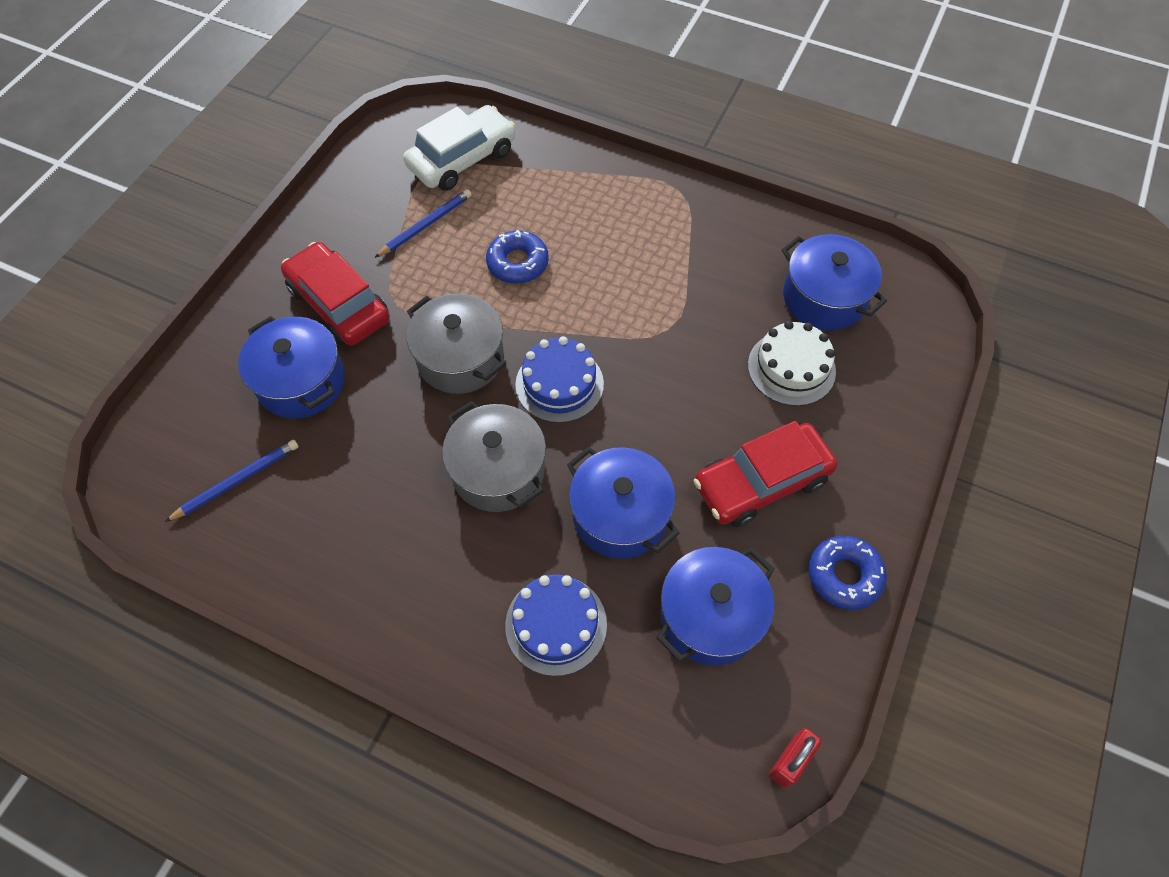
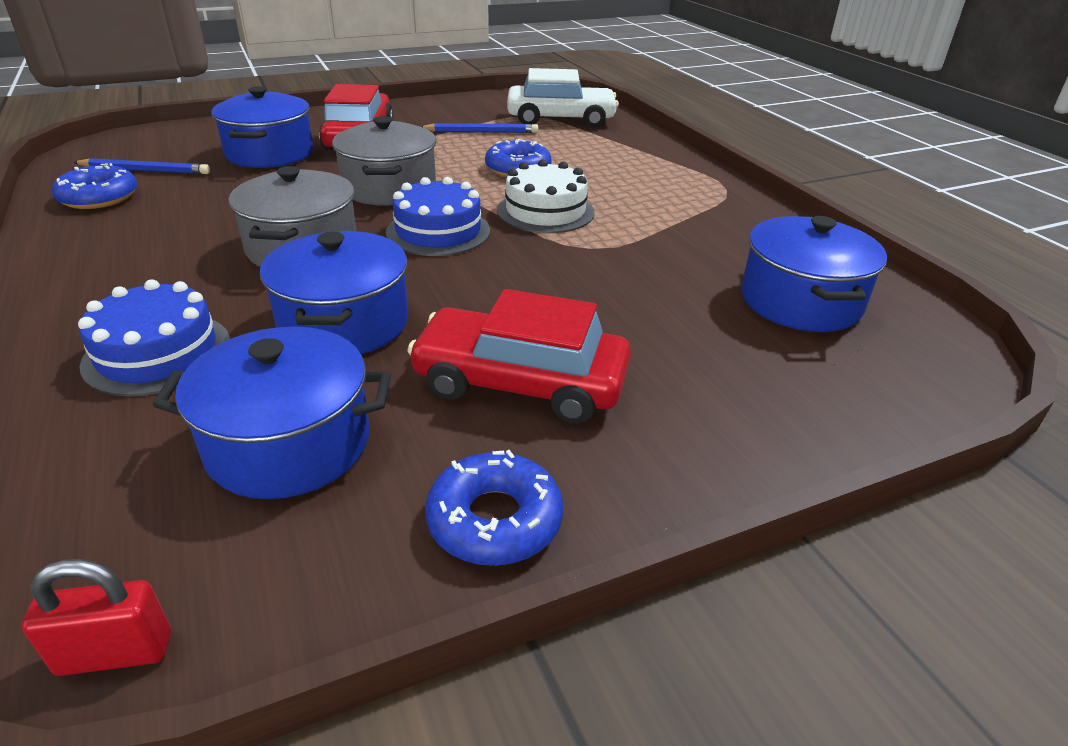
camera: 40 degrees right, 25 degrees down
white cake [748,321,836,406] -> white cake moved to [497,160,595,233]
none -> blue donut [52,163,137,209]

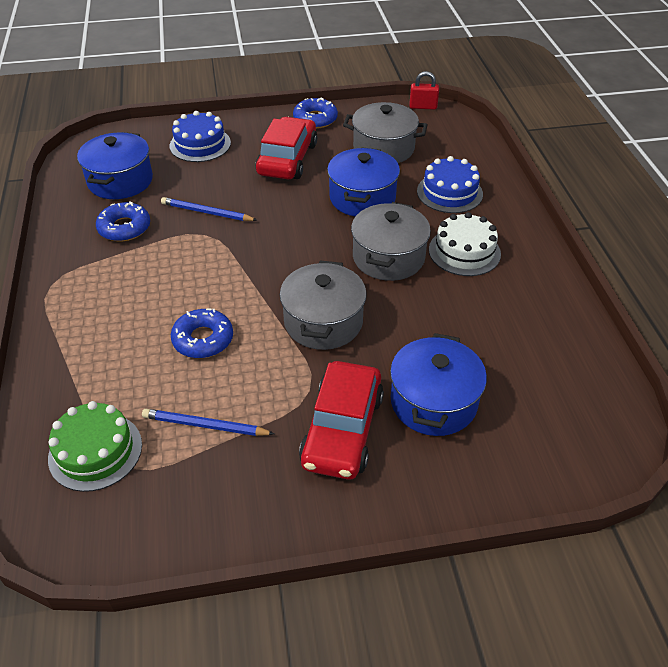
camera: 165 degrees left, 10 degrees up
blue donut [52,163,137,209] -> blue donut moved to [96,202,150,241]
blue pencil [73,158,210,174] -> blue pencil moved to [161,197,257,221]
blue pot [153,327,391,499] -> grey pot [343,102,428,163]
blue cake [386,177,490,256] -> blue cake moved to [170,111,231,162]
red car [407,289,631,423] -> red car turned 105 degrees counterclockwise [255,117,317,179]
white cake [497,160,595,233] -> white cake moved to [429,212,501,276]
white car [507,68,619,128] -> green cake [48,401,142,492]

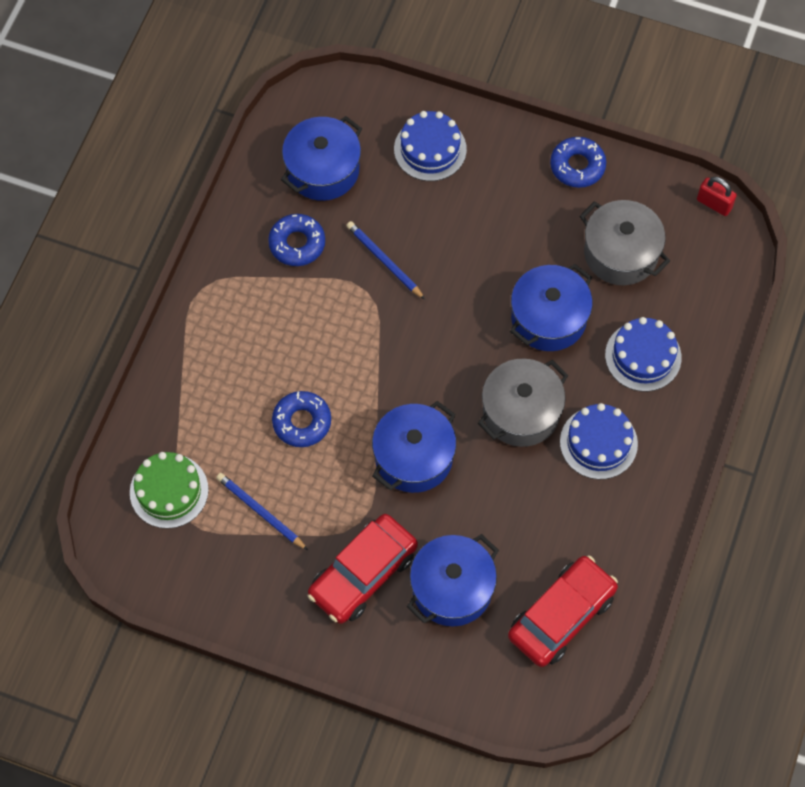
camera: 30 degrees right, 20 degrees up
red car [255,117,317,179] -> red car moved to [508,556,618,667]
grey pot [280,260,367,350] -> blue pot [372,401,456,493]
white cake [429,212,501,276] -> blue cake [560,403,638,479]

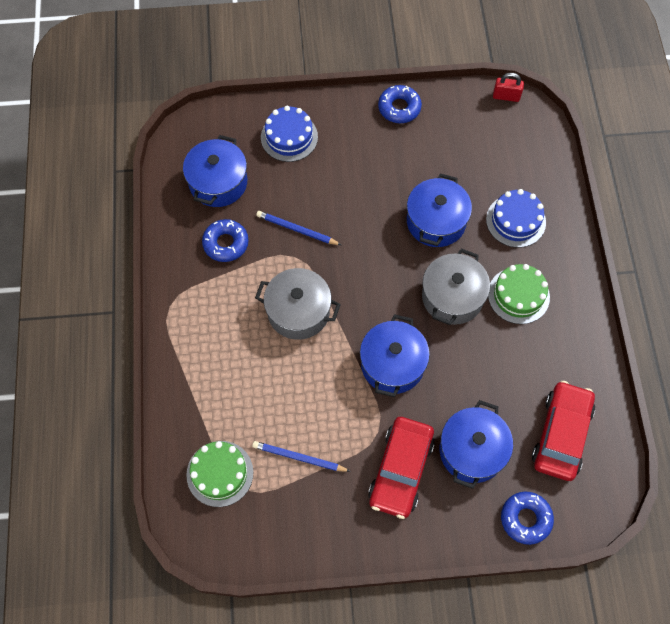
camera: 25 degrees left, 0 degrees up
blue donut [272,391,331,447] -> blue donut moved to [501,491,554,545]
blue cake [560,403,638,479] -> green cake [488,264,550,324]
grey pot [579,200,670,285] -> grey pot moved to [255,268,341,340]

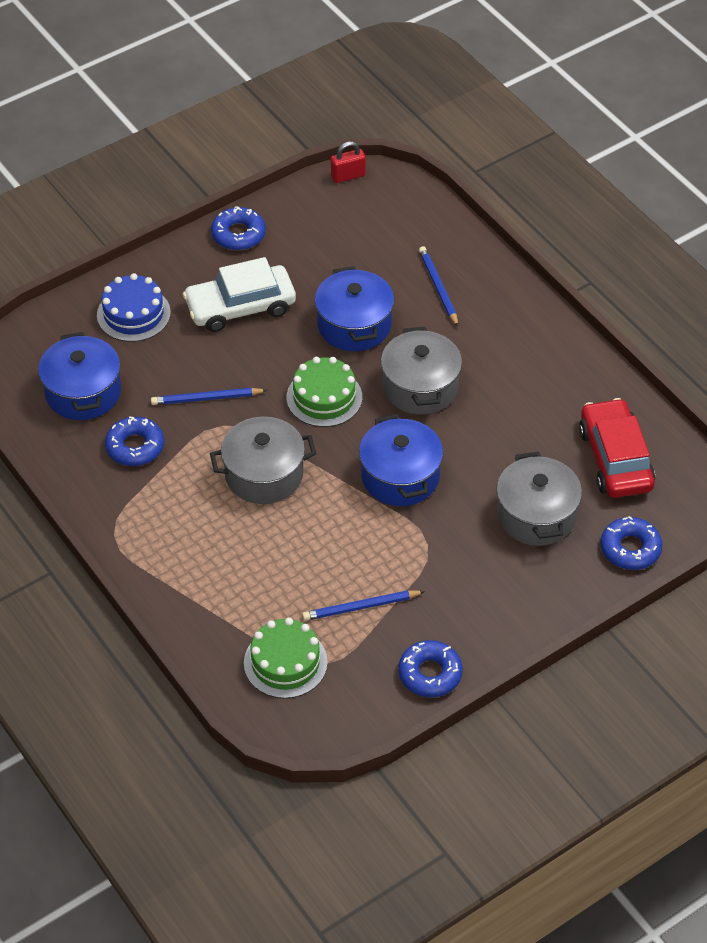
camera: 30 degrees left, 15 degrees down
red car [368,417,435,519] -> none
blue pot [440,400,513,489] -> grey pot [496,452,582,546]
blue cake [486,189,546,248] -> blue pencil [419,246,458,327]
green cake [488,264,550,324] -> green cake moved to [286,357,362,427]
none -> white car [183,257,296,332]
none -> blue donut [398,640,463,697]

